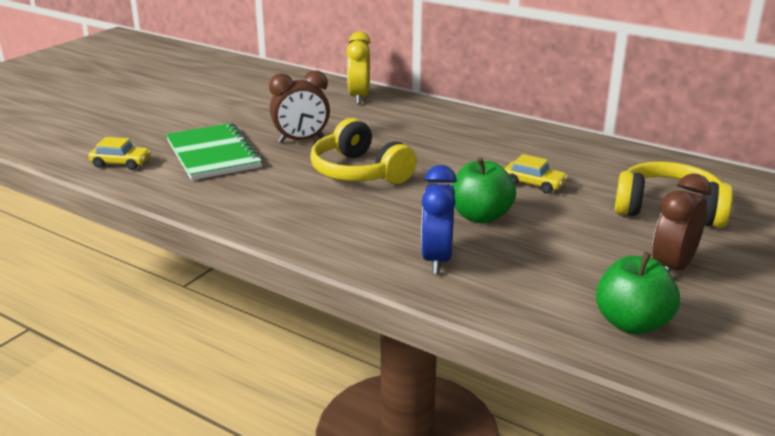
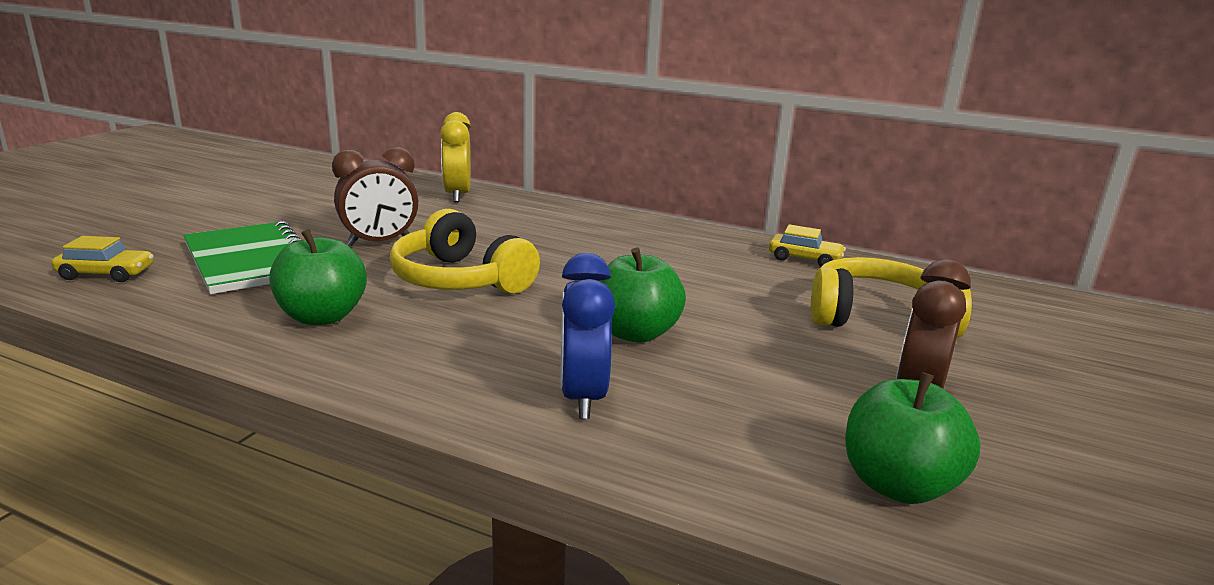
camera: 10 degrees left, 5 degrees down
yellow car [505,154,568,194] -> yellow car moved to [769,224,846,267]
none -> green apple [269,229,367,325]

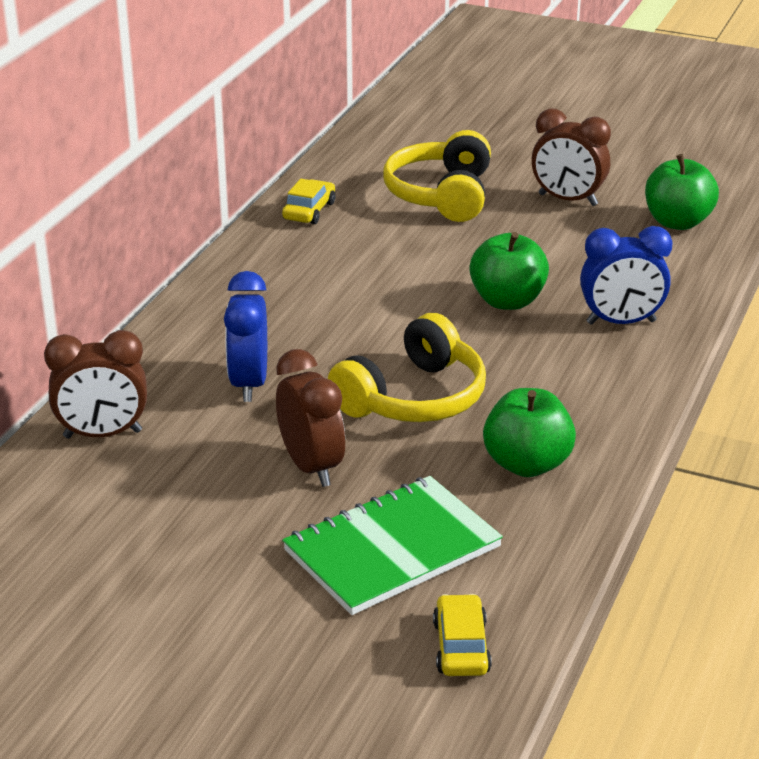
camera: 90 degrees left, 10 degrees up
yellow clock [440,112,471,203] -> brown clock [44,330,147,439]
none -> blue clock [224,271,267,402]

